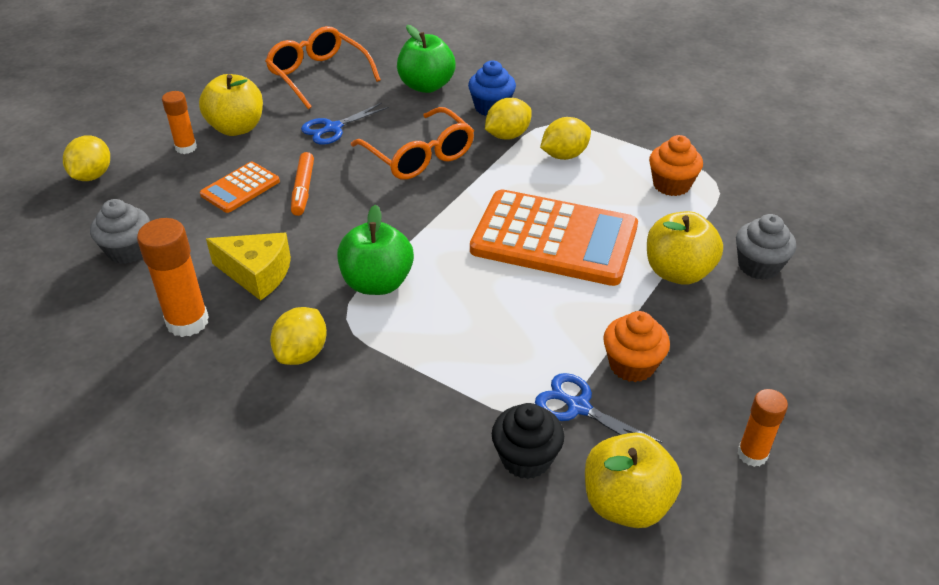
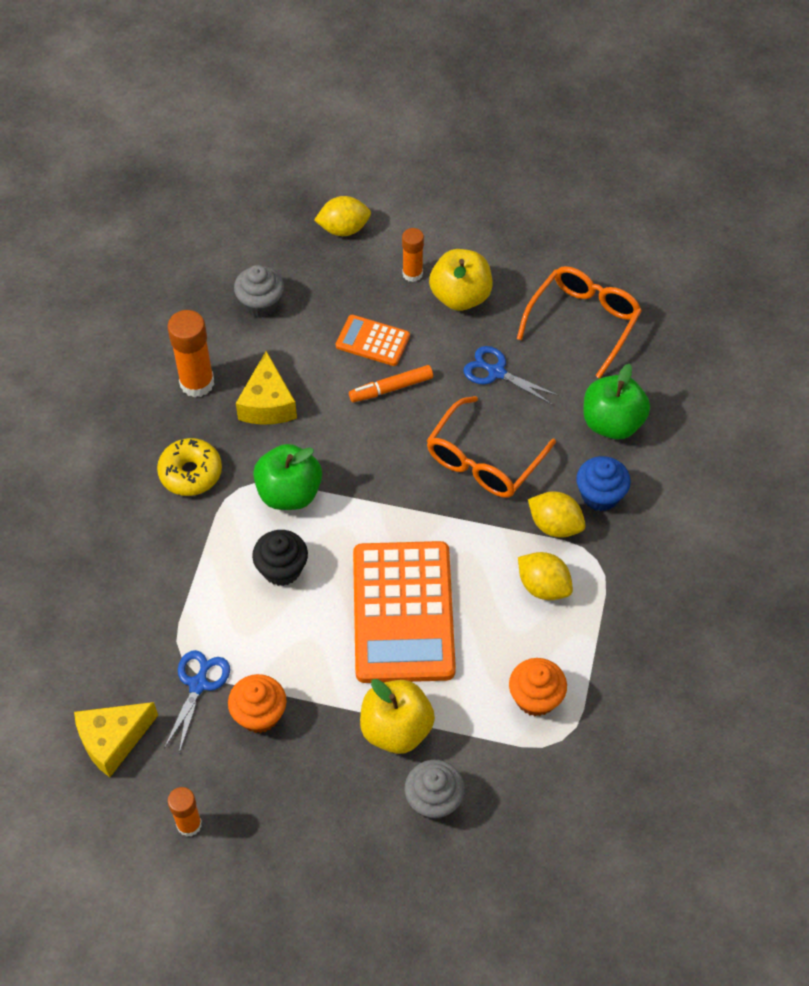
camera: 70 degrees right, 15 degrees up
yellow lemon [270,307,327,365] -> yellow donut [157,438,222,496]
black cupcake [492,403,564,479] -> black cupcake moved to [252,530,308,586]
yellow apple [585,433,682,528] -> yellow cheese [74,702,158,777]

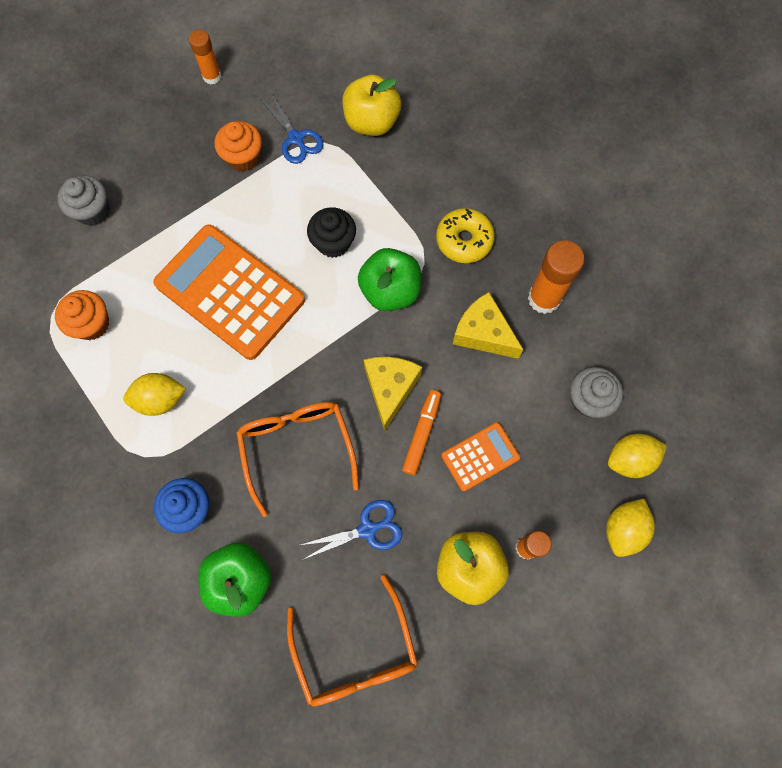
camera: 130 degrees right, 15 degrees up
yellow cheese [74,702,158,777] -> yellow cheese moved to [364,357,422,431]
yellow apple [360,679,435,754] -> yellow apple moved to [342,75,401,136]
yellow lemon [528,491,586,538] -> yellow lemon moved to [608,434,667,478]

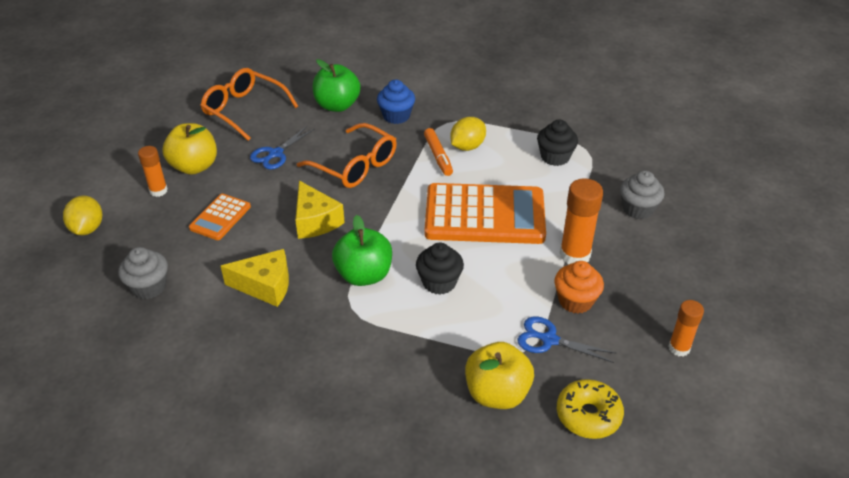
camera: 145 degrees right, 30 degrees down
orange cupcake [55,290,109,340] -> black cupcake [537,120,578,166]
orange marker [402,390,441,475] -> orange marker moved to [424,128,453,176]
yellow donut [436,208,495,263] -> yellow donut moved to [557,379,624,439]
orange glue stick [528,240,585,314] -> orange glue stick moved to [560,178,603,265]
yellow lemon [608,434,667,478] -> none

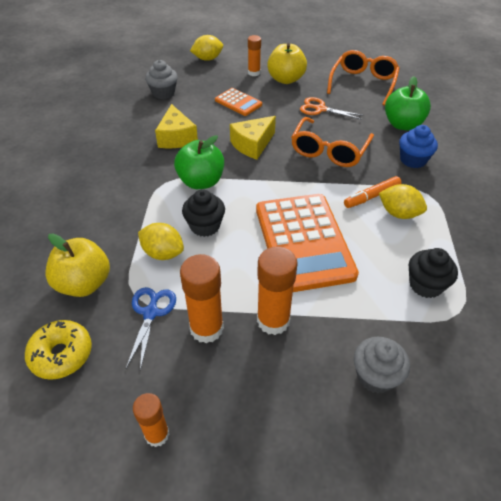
camera: 75 degrees right, 5 degrees up
orange calculator [189,194,251,240] -> orange calculator turned 150 degrees counterclockwise [215,88,262,116]
blue scissors [250,126,315,170] -> orange scissors [300,97,364,120]
orange cupcake [554,261,604,314] -> orange glue stick [180,254,224,343]
none -> yellow lemon [138,223,184,260]

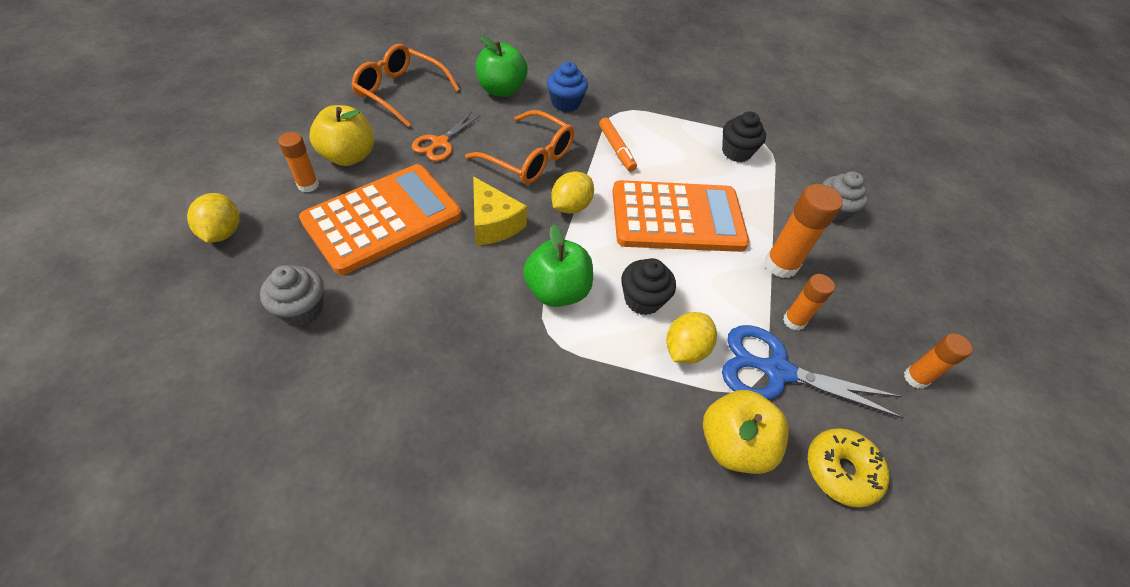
camera: 85 degrees left, 5 degrees up
blue scissors [126,287,176,371] -> blue scissors [722,325,904,419], size x1.61
yellow cheese [155,104,198,148] -> none
orange glue stick [180,254,224,343] -> orange glue stick [783,274,835,330], size x0.62
orange calculator [215,88,262,116] -> orange calculator [299,164,462,275], size x2.07
yellow lemon [379,184,427,219] -> yellow lemon moved to [551,171,594,214]

